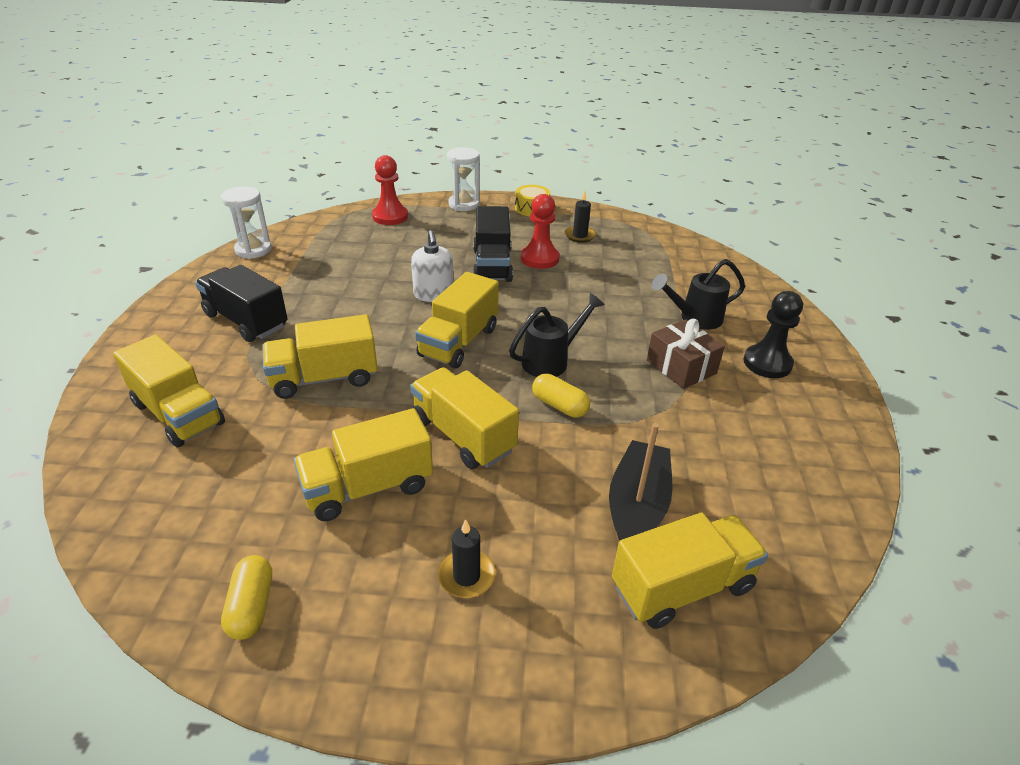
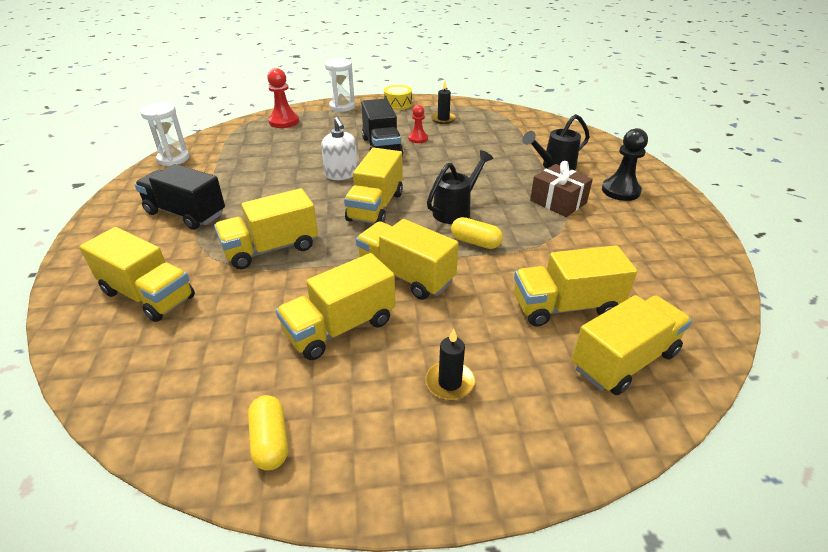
camera: 10 degrees left, 0 degrees up
red pawn [521,194,560,269] -> red pawn [408,105,428,143], size x0.62
black boat [609,423,672,540] -> yellow truck [514,245,637,326]

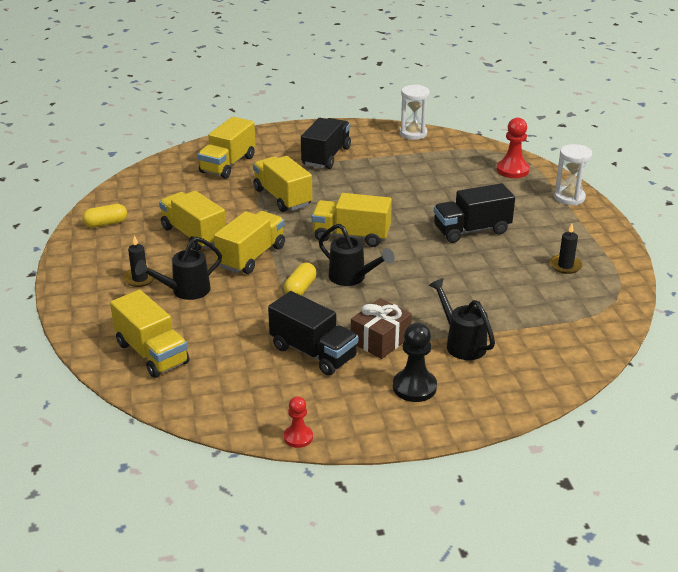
camera: 85 degrees right, 5 degrees down
white soap dispenser [321,117,358,180] -> none
yellow drum [384,85,412,110] -> none
red pawn [408,105,428,143] -> red pawn moved to [284,396,313,448]
yellow truck [514,245,637,326] -> none
none -> black watering can [135,237,222,300]
none -> black truck [268,291,358,375]

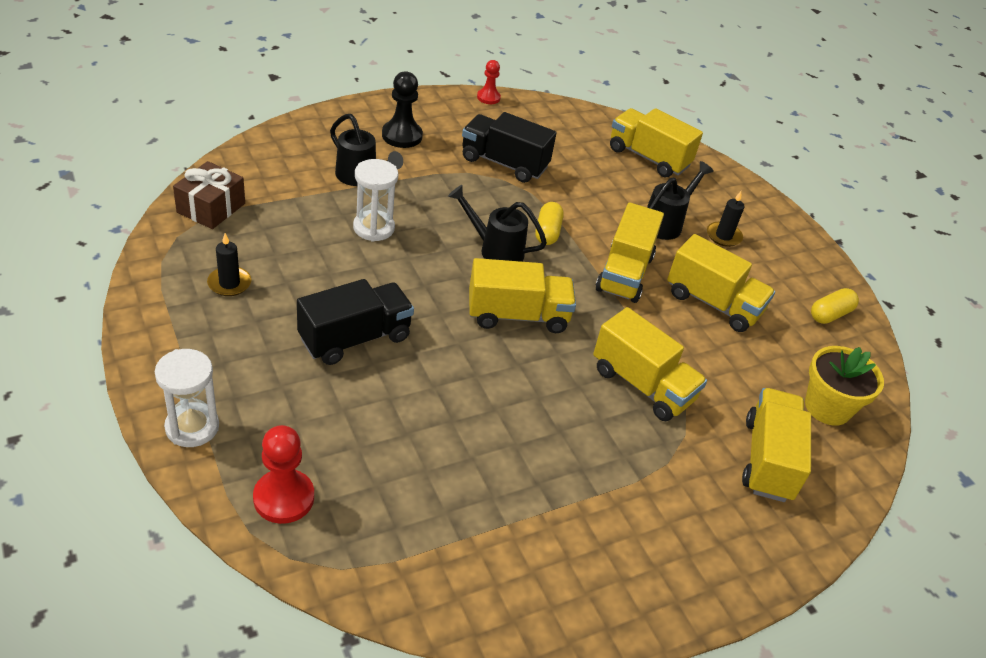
camera: 160 degrees right, 10 degrees up
black truck [301,118,351,169] -> none
brown gift [351,298,412,359] -> brown gift moved to [173,161,245,229]
white hourglass [400,85,430,140] -> white hourglass moved to [353,159,398,242]
none -> yellow flower pot [805,346,884,426]

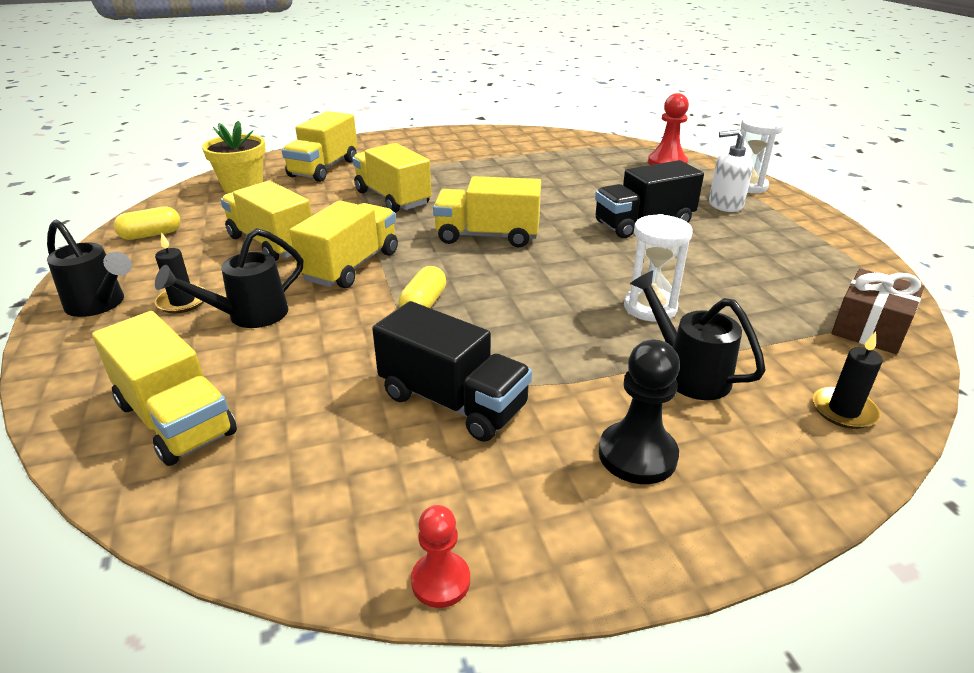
camera: 165 degrees left, 10 degrees down
black candle [207,233,251,296] -> black candle moved to [812,332,883,429]
black watering can [448,185,547,262] -> black watering can moved to [47,220,132,317]
none -> white soap dispenser [709,129,753,212]

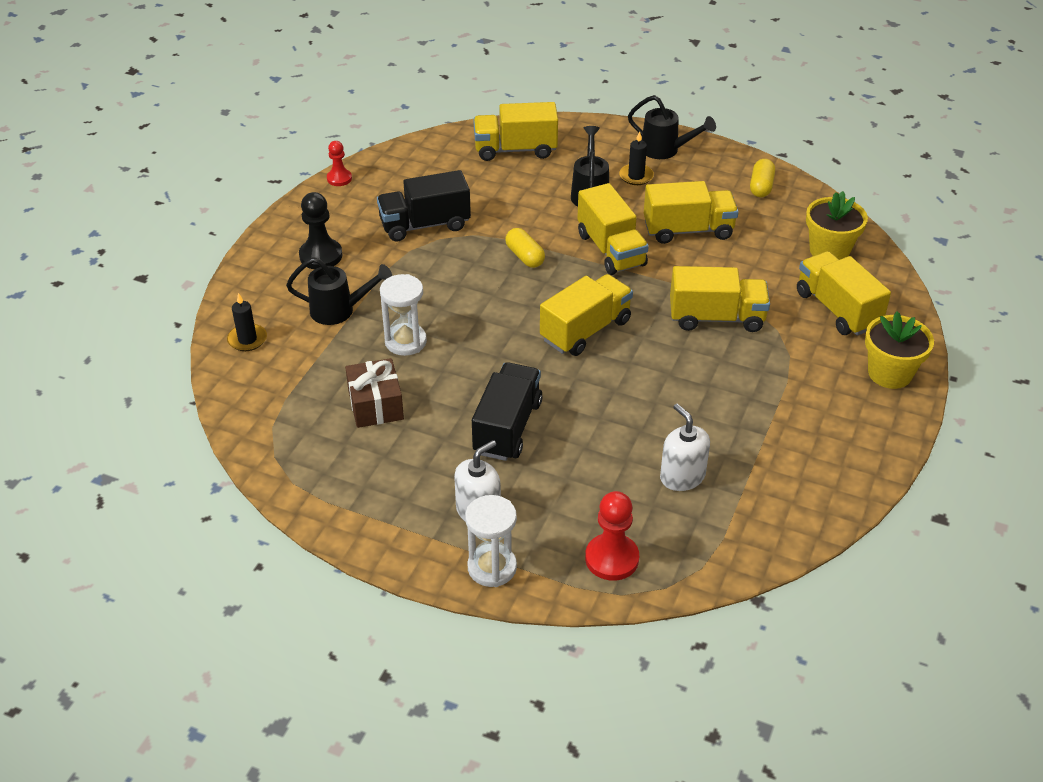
camera: 130 degrees right, 10 degrees up
black watering can [47,220,132,317] -> black watering can turned 135 degrees counterclockwise [628,95,716,159]
brown gift [831,269,924,354] -> brown gift moved to [345,358,404,428]
none -> white soap dispenser [660,404,710,491]
none -> yellow flower pot [865,311,934,389]

